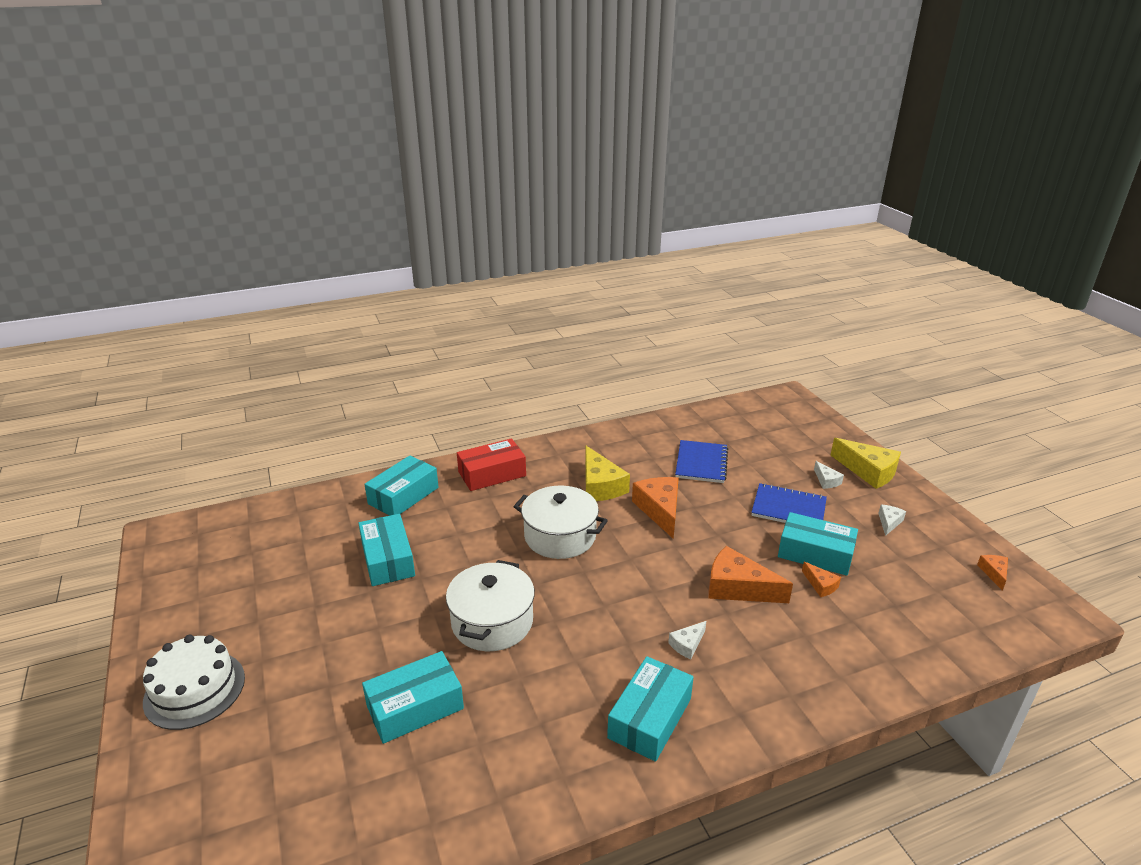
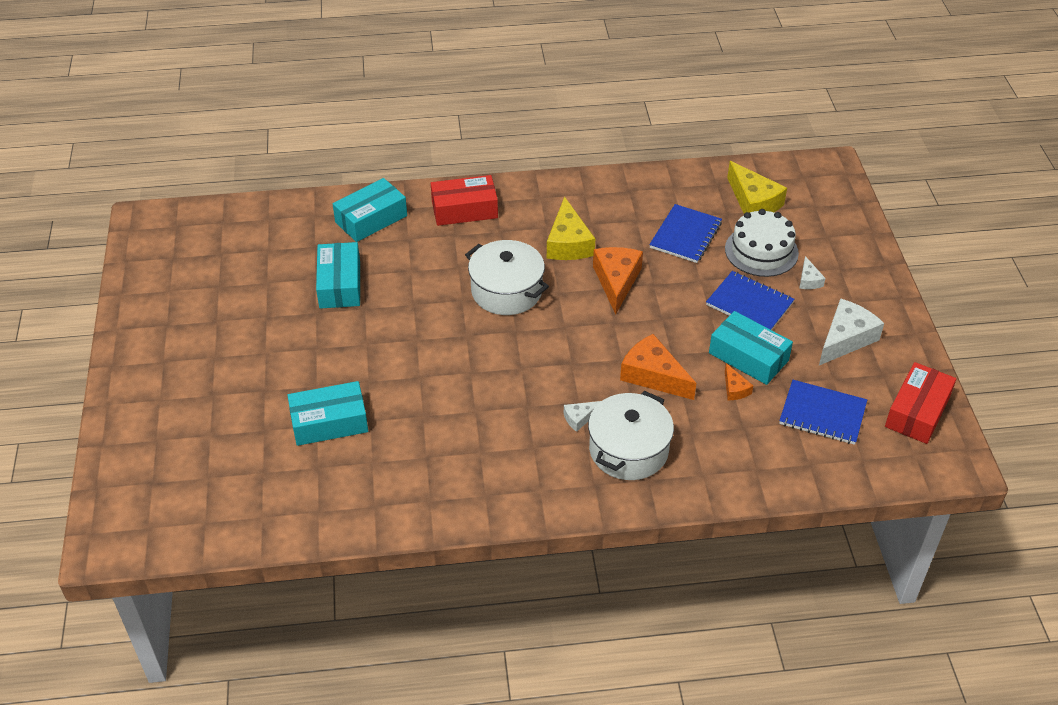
camera: 15 degrees right, 15 degrees up
white cake [143,635,245,730] -> white cake moved to [725,209,799,277]
white pot [446,560,535,651] -> white pot moved to [588,391,674,480]
turquoise box [607,656,694,762] -> none
yellow cheese [831,438,901,489] -> yellow cheese moved to [727,161,787,214]
white cheese [878,504,906,536] -> white cheese [819,298,884,365], size x2.00
orange cheese [977,555,1008,591] -> red box [885,362,956,444]
none -> blue notebook [779,380,867,445]

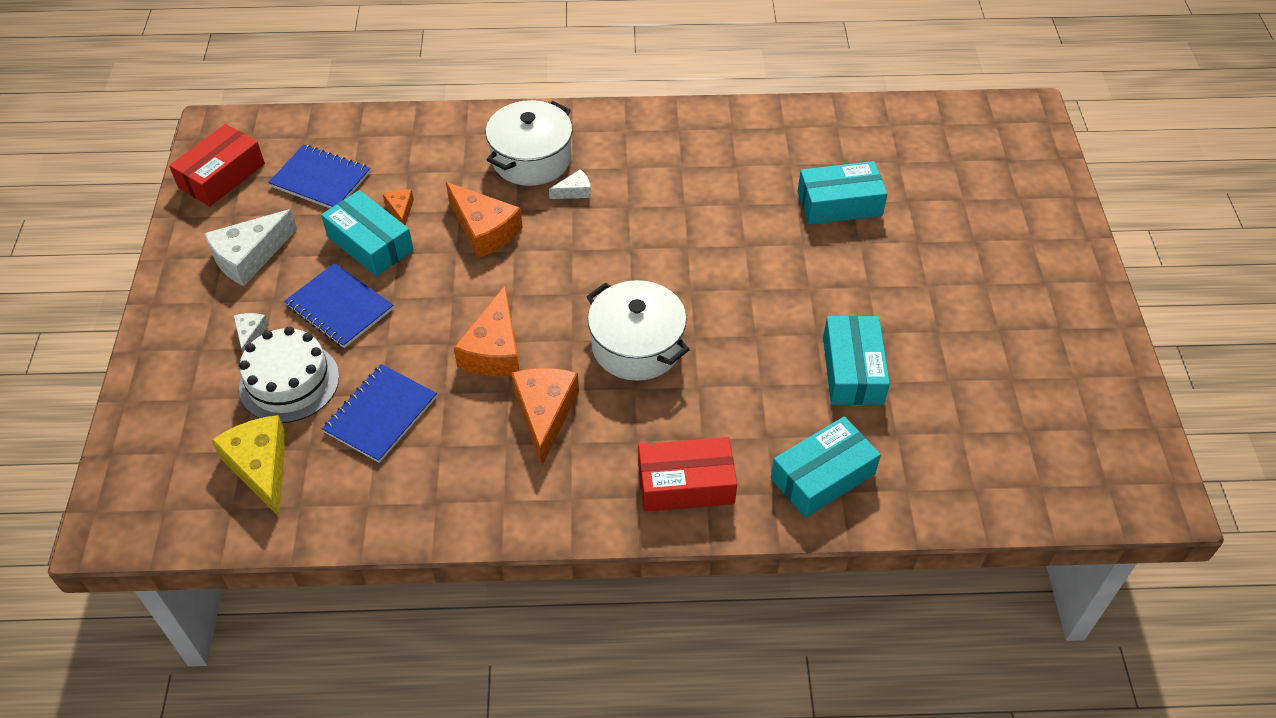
camera: 175 degrees left, 5 degrees up
yellow cheese [547,196,596,260] -> orange cheese [511,368,579,465]

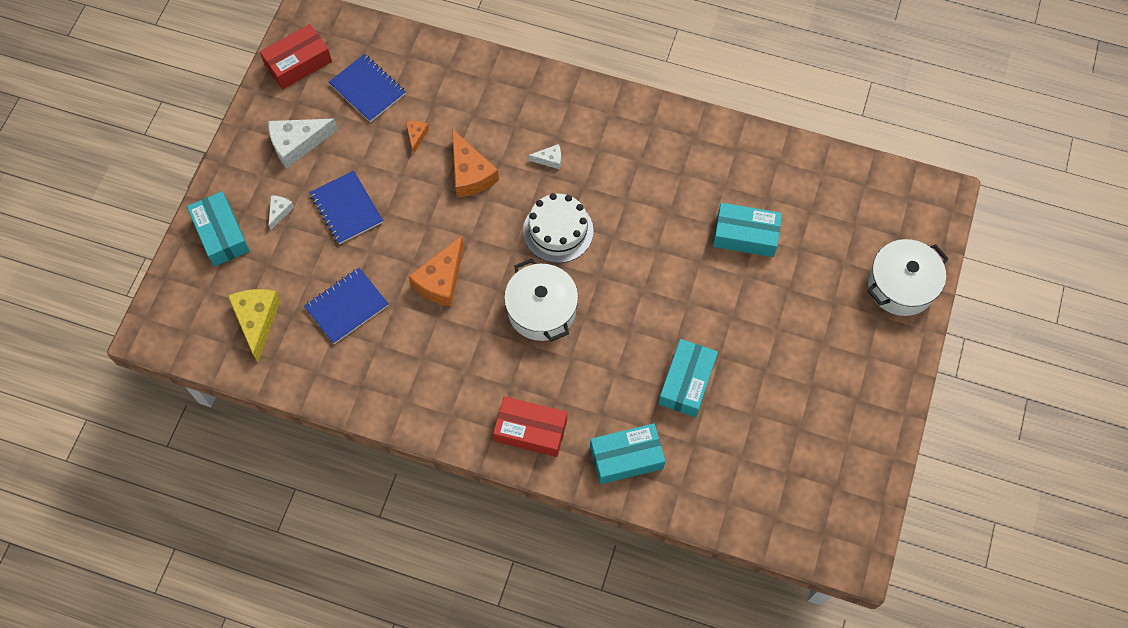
camera: 20 degrees right, 15 degrees up
white cake [239,326,339,423] -> white cake moved to [523,193,594,263]
turquoise box [321,190,414,276] -> turquoise box moved to [187,191,250,266]
white pot [486,100,573,186] -> white pot moved to [867,239,949,316]
orange cheese [511,368,579,465] -> none

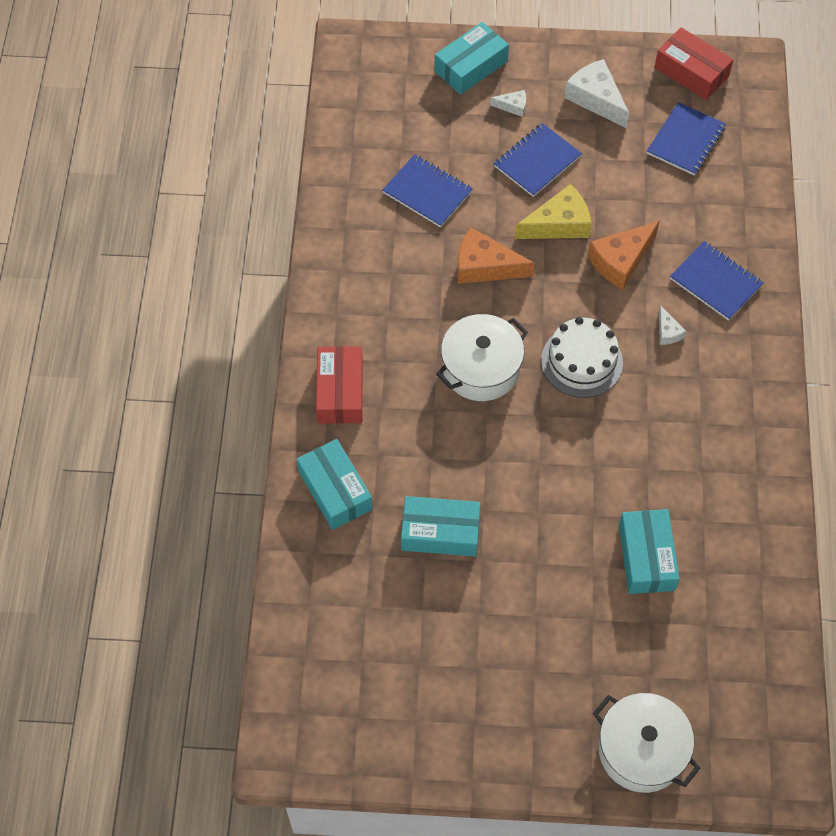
camera: 75 degrees right, 5 degrees down
yellow cheese [228,289,281,362] -> yellow cheese moved to [515,184,592,239]
orange cheese [406,121,429,154] -> none
none -> blue notebook [670,241,764,321]

